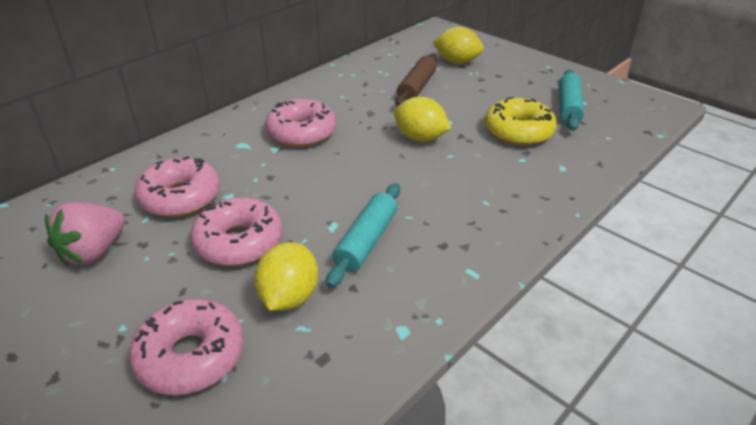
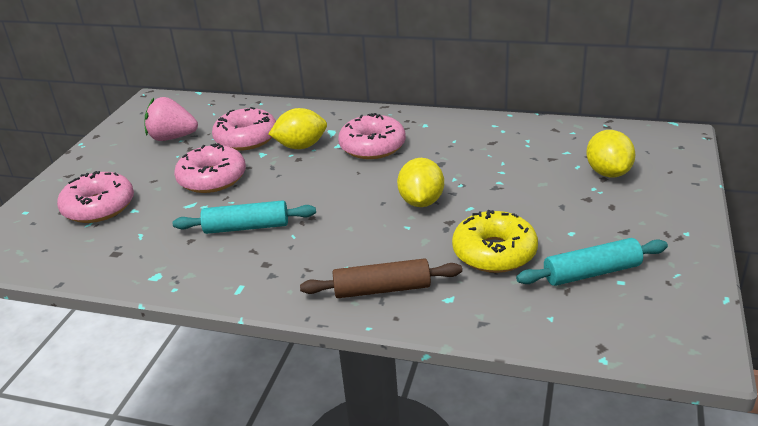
camera: 65 degrees right, 5 degrees down
yellow lemon [254,242,318,311] -> yellow lemon moved to [269,108,327,149]
brown rolling pin [395,53,437,106] -> brown rolling pin moved to [300,258,462,298]

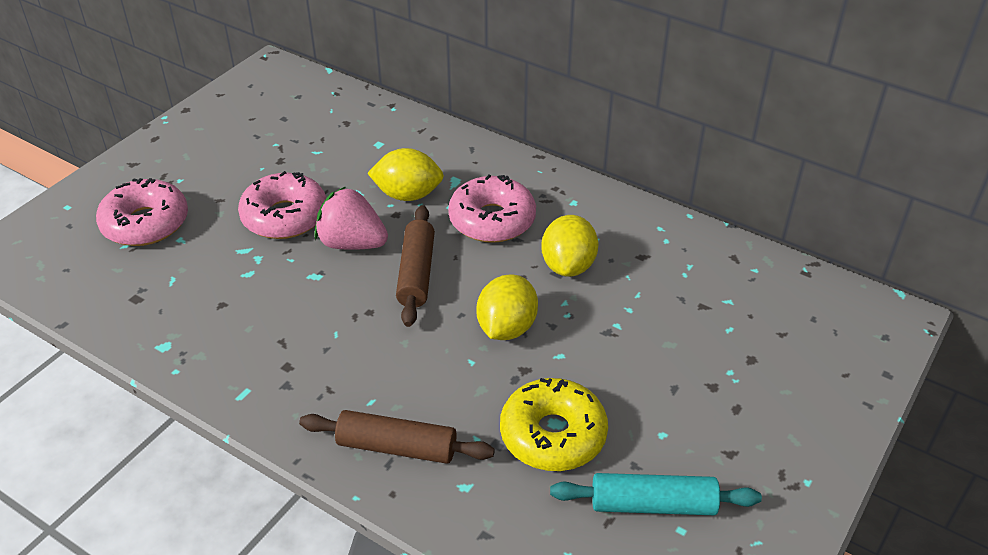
camera: 15 degrees right, 10 degrees up
pink strawberry [145,97,198,141] -> pink strawberry moved to [314,186,388,250]
turquoise rolling pin [173,200,316,234] -> none
pink donut [212,107,276,151] -> none
yellow lemon [586,130,636,177] -> yellow lemon moved to [541,215,598,277]
none -> brown rolling pin [396,205,435,327]

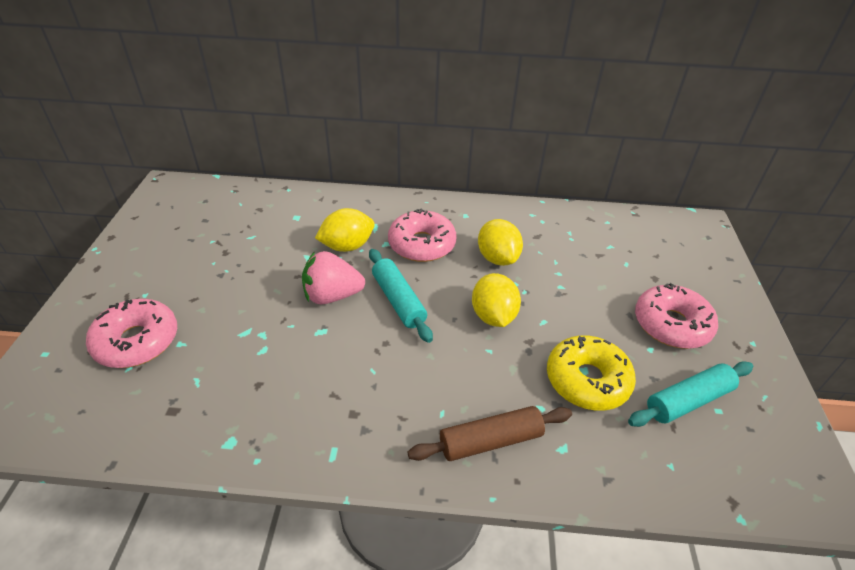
camera: 30 degrees left, 0 degrees up
pink donut [238,171,326,239] -> pink donut moved to [635,283,718,349]
brown rolling pin [396,205,435,327] -> turquoise rolling pin [369,249,433,343]

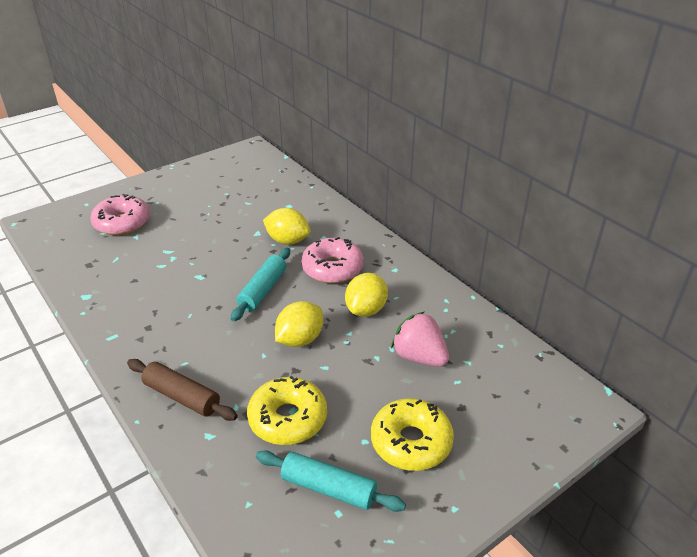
camera: 50 degrees right, 5 degrees down
pink strawberry [302,251,365,304] -> pink strawberry moved to [391,312,449,367]
pink donut [635,283,718,349] -> yellow donut [371,398,454,471]

